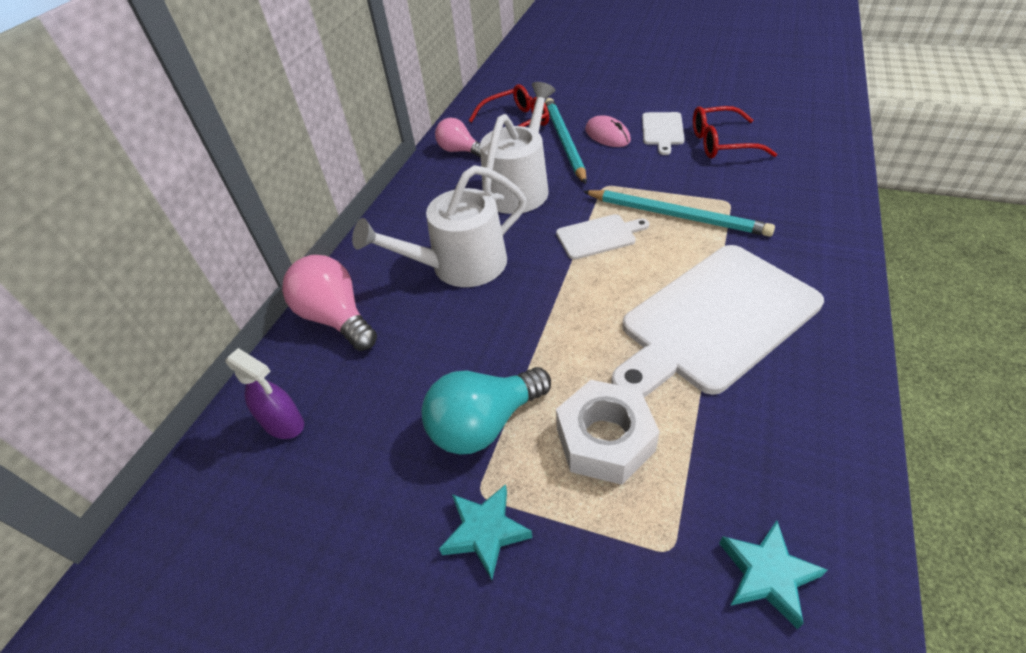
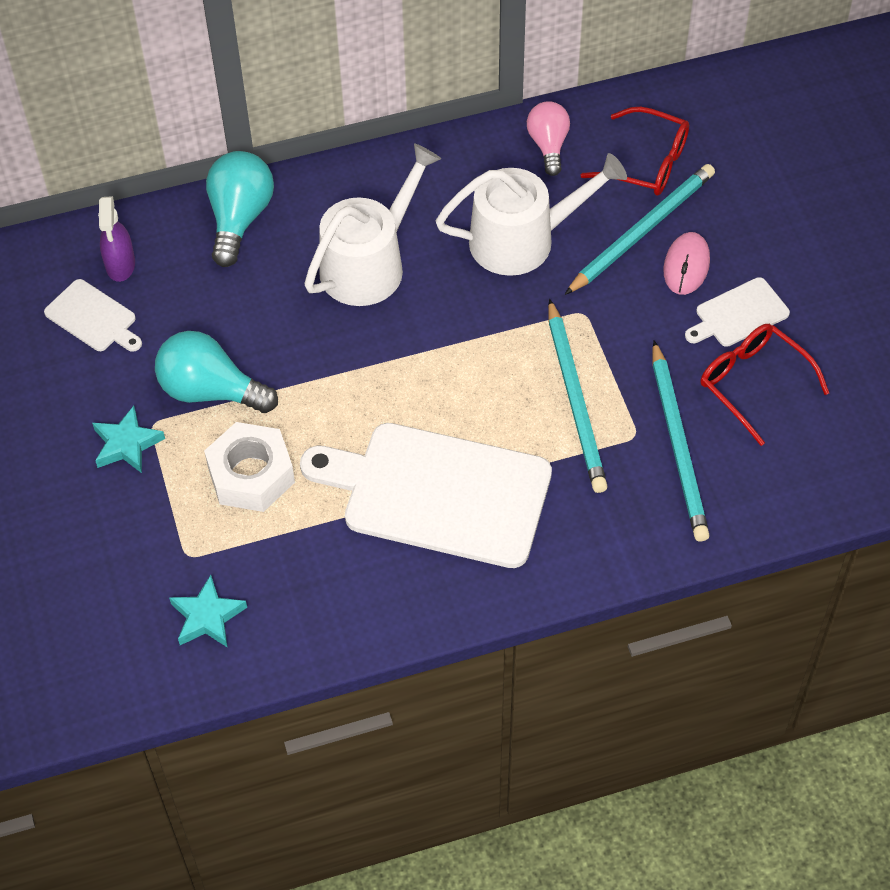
camera: 50 degrees right, 10 degrees up
pink light bulb [282,255,377,351] -> turquoise light bulb [206,151,274,267]
white watering can [352,165,527,287] -> white watering can turned 105 degrees clockwise [304,143,441,306]
white cutting board [556,214,650,260] -> white cutting board moved to [44,279,142,352]
none -> turquoise pencil [653,341,710,542]

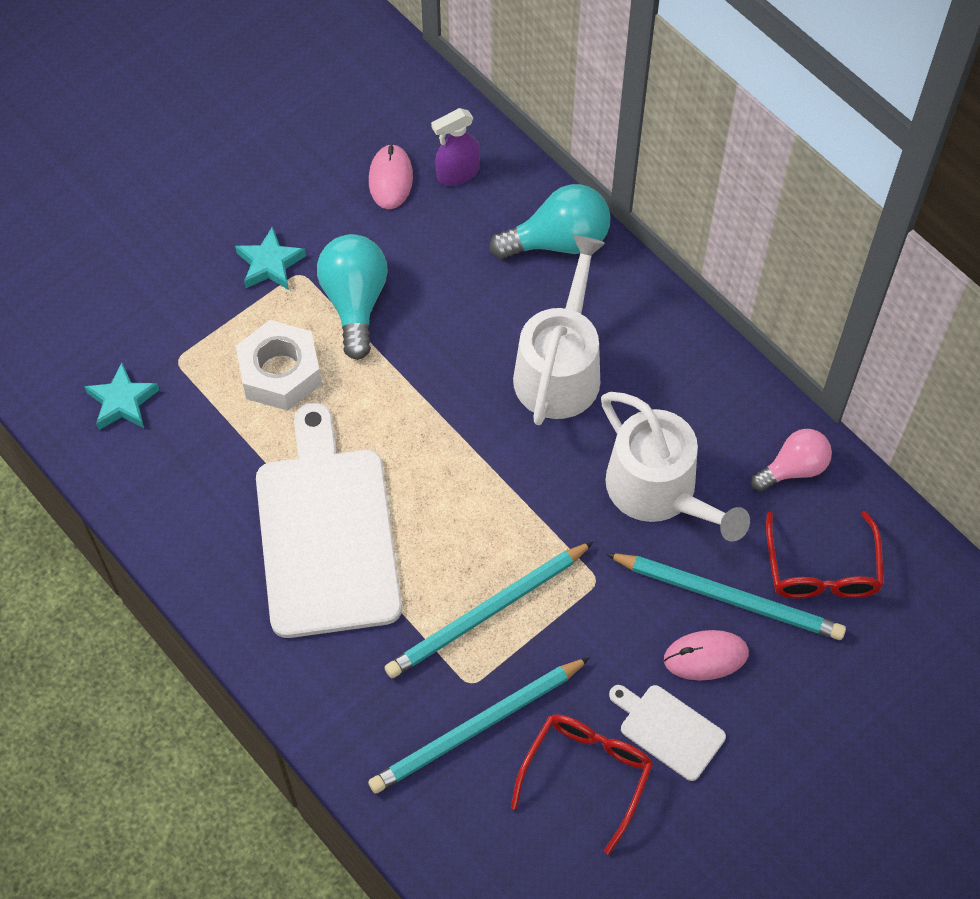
camera: 65 degrees right, 5 degrees up
white cutting board [44,279,142,352] -> pink mouse [369,144,413,209]
white watering can [304,143,441,306] -> white watering can turned 90 degrees counterclockwise [513,236,605,425]

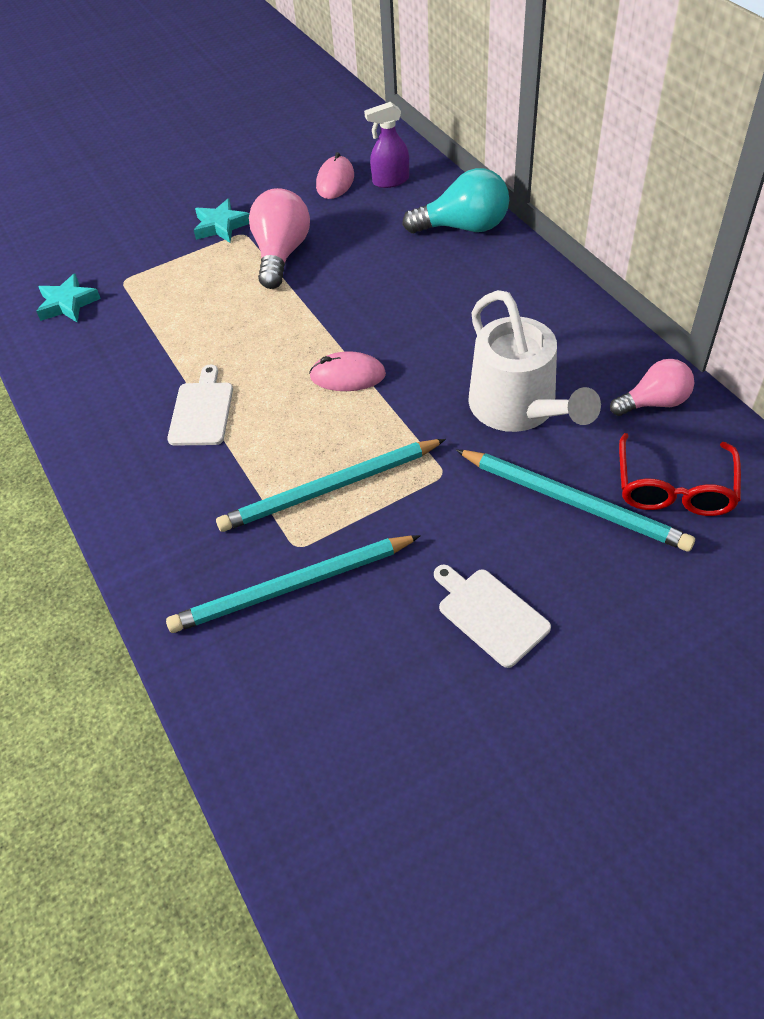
camera: 15 degrees right, 10 degrees down
white nut [236,320,322,411] -> none
white cutting board [256,403,402,638] -> white cutting board [167,365,233,446], size x0.46
turquoise light bulb [317,234,388,360] -> pink light bulb [249,188,310,289]
red glasses [511,714,653,854] -> none
white watering can [513,236,605,425] -> none
pink mouse [664,630,749,681] -> pink mouse moved to [309,351,386,391]

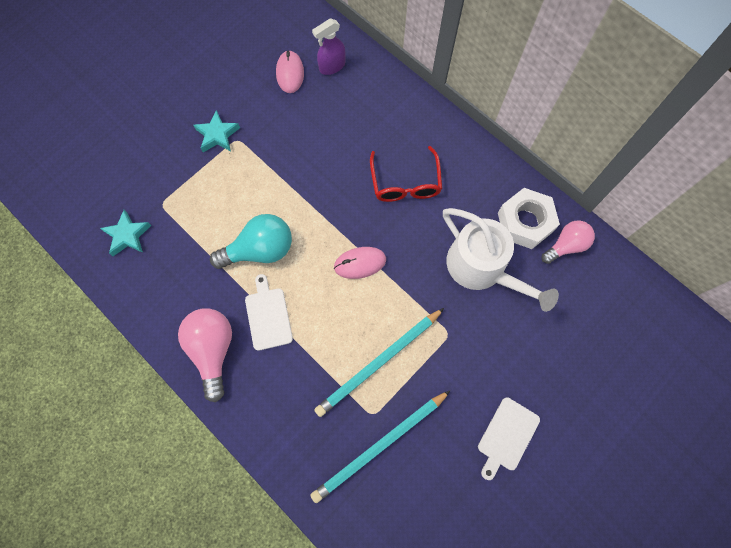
camera: 20 degrees left, 20 degrees up
pink light bulb [249,188,310,289] -> pink light bulb moved to [178,308,232,402]
turquoise light bulb [402,168,509,233] -> turquoise light bulb moved to [210,214,292,269]
white cutting board [434,565,551,668] -> white cutting board turned 90 degrees counterclockwise [478,398,540,480]
turquoise pencil [456,450,695,552] -> none
red glasses [619,433,741,516] -> red glasses moved to [370,146,442,202]
none -> white nut [498,188,560,249]

